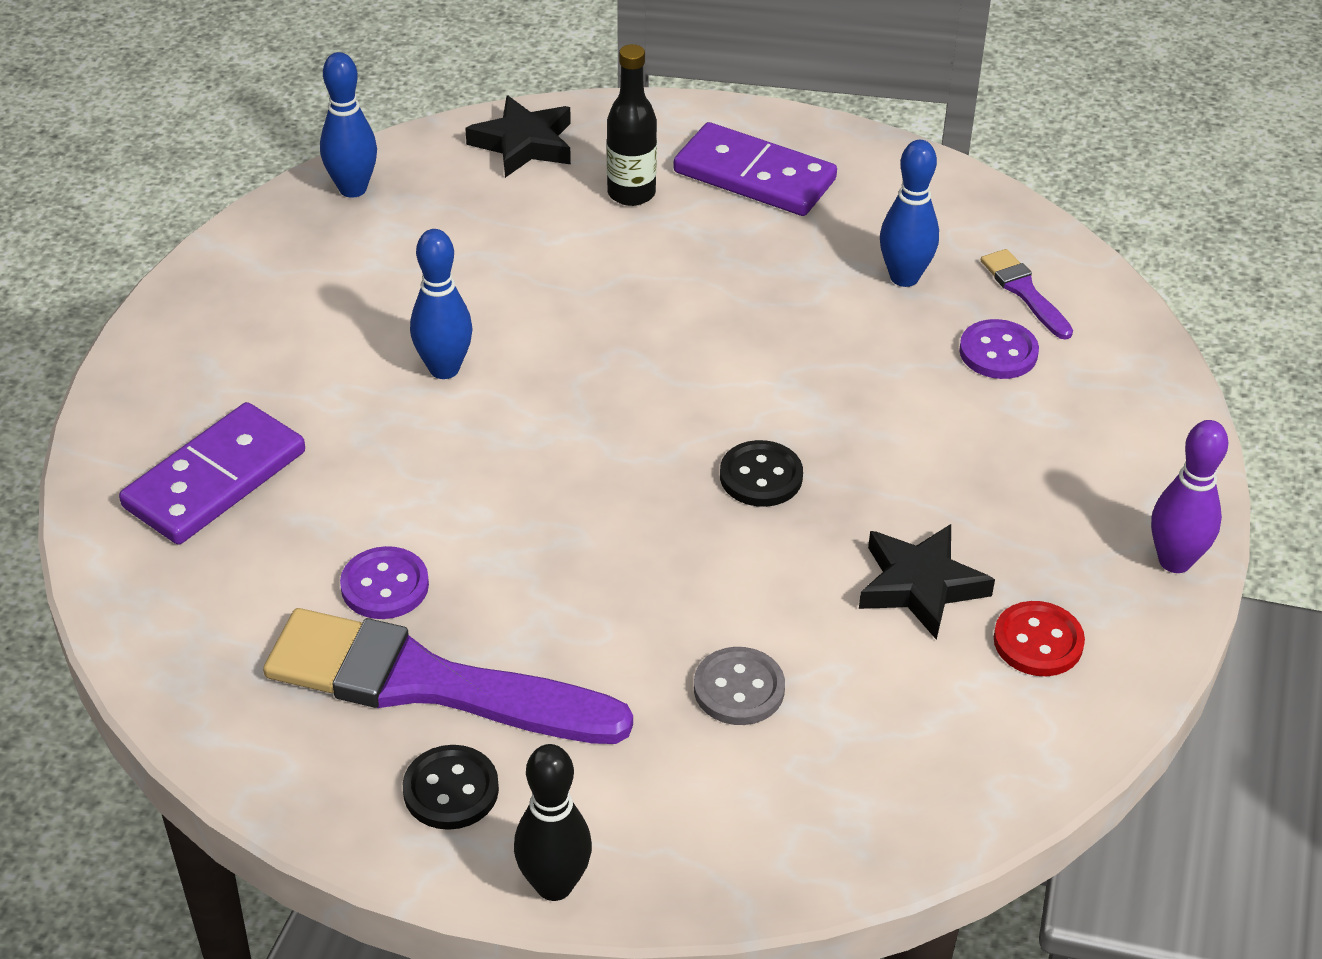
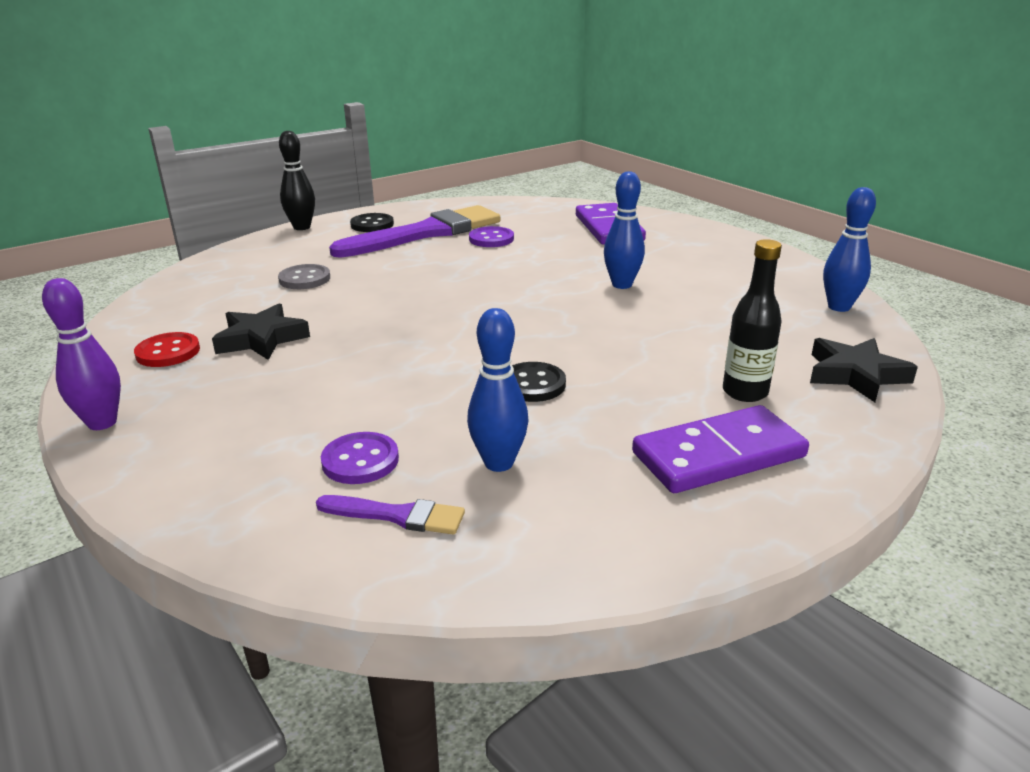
camera: 130 degrees right, 15 degrees down
black button [720,440,803,507] -> black button moved to [512,362,566,402]

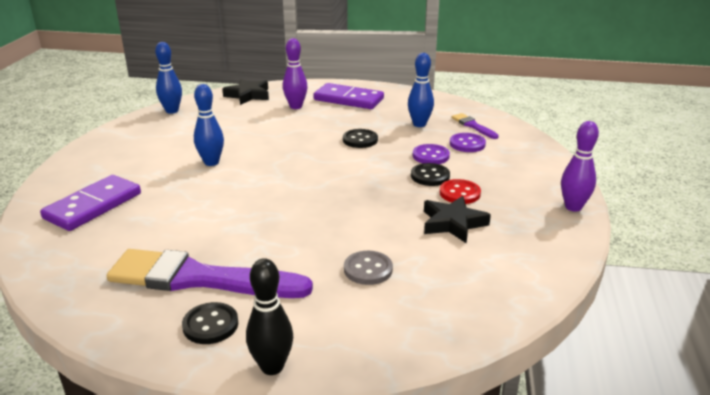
camera: 135 degrees left, 0 degrees up
red button [134,332,200,367] -> red button moved to [439,179,481,204]
purple button [469,226,514,247] -> purple button moved to [413,144,450,164]
black bottle [723,239,782,402] -> purple bowling pin [283,38,308,109]
none -> black button [411,163,450,186]

